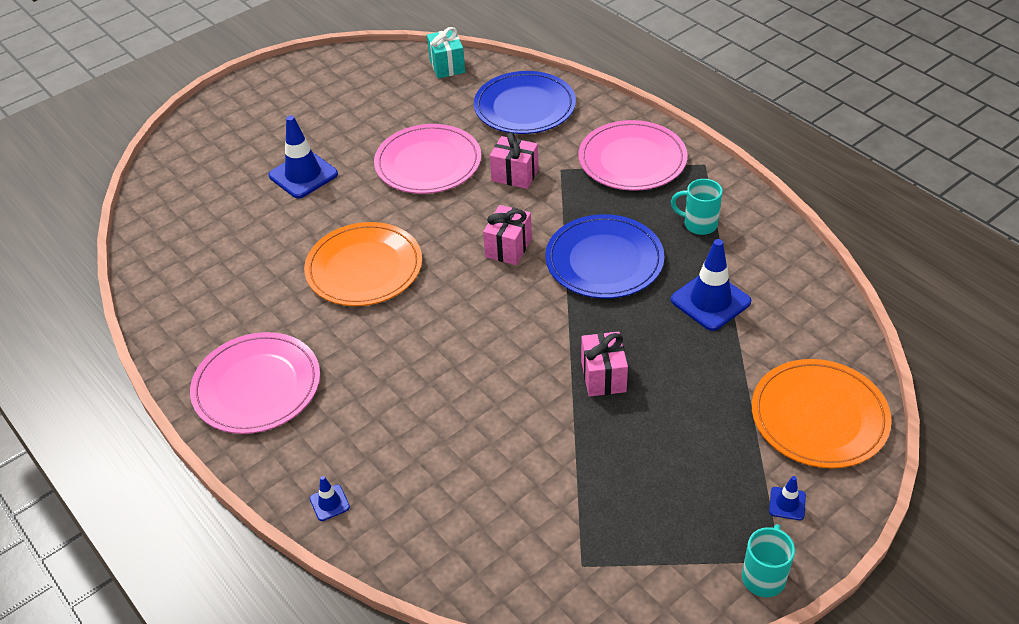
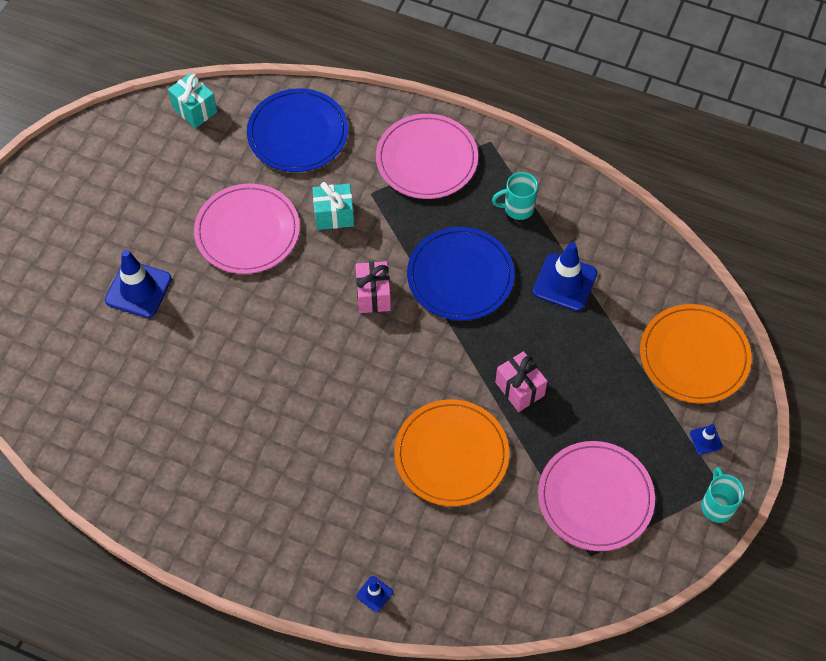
camera: 30 degrees left, 15 degrees up
pink plate [190,332,320,434] -> pink plate moved to [538,441,655,551]
orange plate [304,222,422,306] -> orange plate moved to [394,399,509,506]
pink gift [490,132,539,189] -> turquoise gift [313,182,354,230]

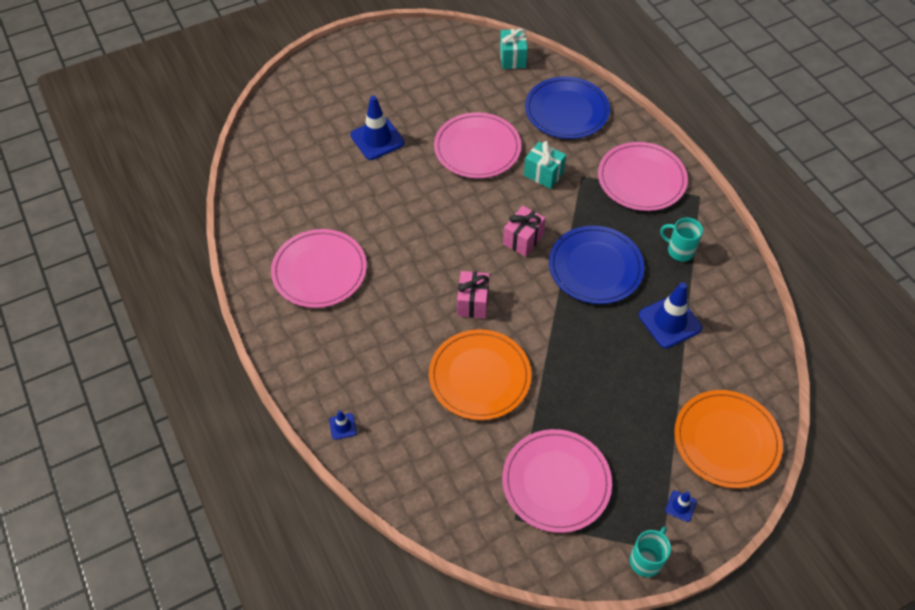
camera: 40 degrees right, 5 degrees down
pink gift [495,351,547,412] -> pink gift moved to [457,271,489,319]
none -> pink plate [271,229,367,308]

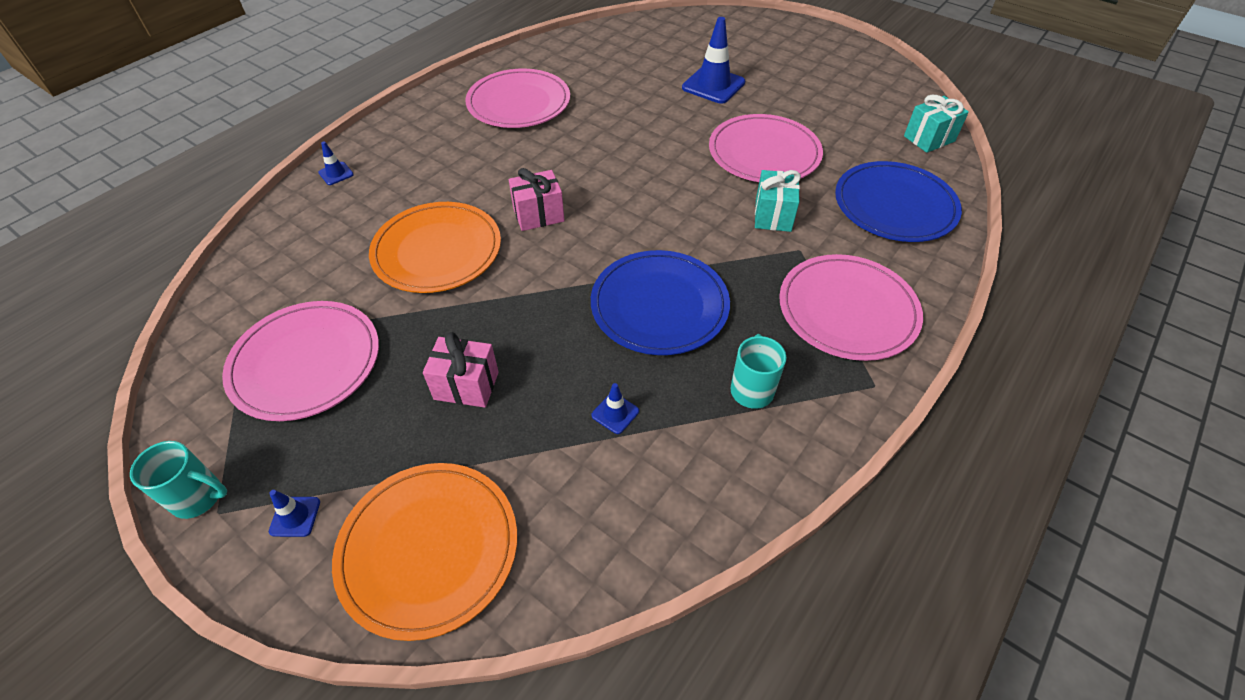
camera: 65 degrees right, 5 degrees down
pink gift [503,206,546,257] -> pink gift moved to [423,332,499,408]
blue traffic cone [639,282,702,348] -> blue traffic cone [592,383,639,434], size x0.48

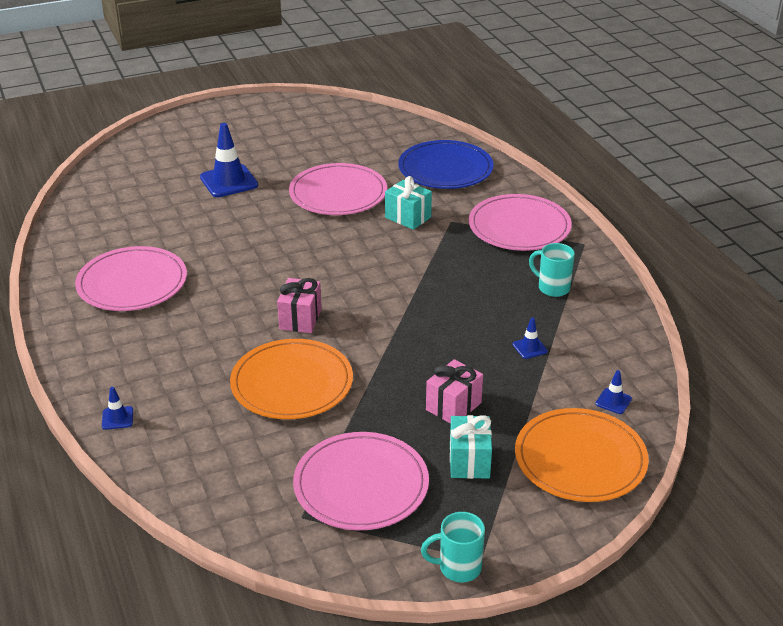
camera: 60 degrees left, 15 degrees down
turquoise mug [130,441,227,519] -> turquoise mug turned 135 degrees counterclockwise [421,512,485,582]
blue traffic cone [269,490,320,537] -> blue traffic cone moved to [595,370,632,414]
blue plate [591,250,730,355] -> none
turquoise gift [904,95,969,153] -> turquoise gift moved to [450,415,492,479]

